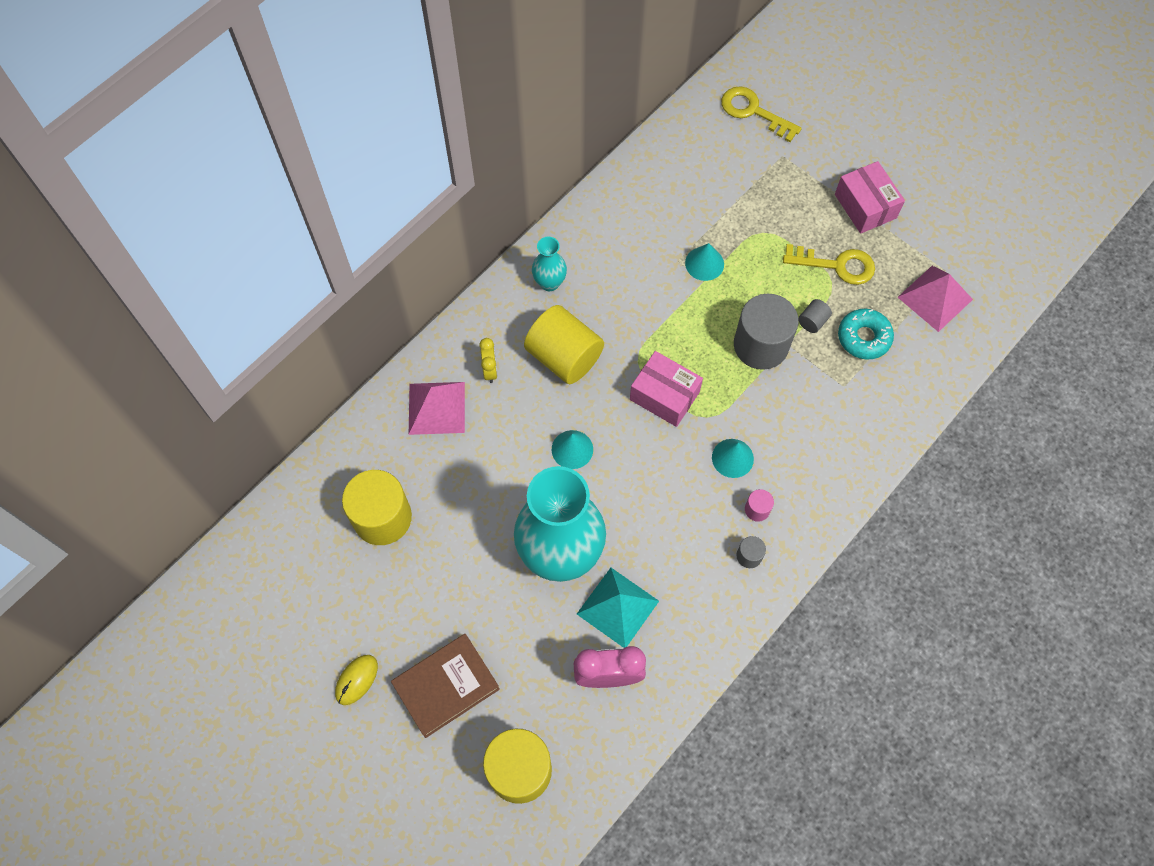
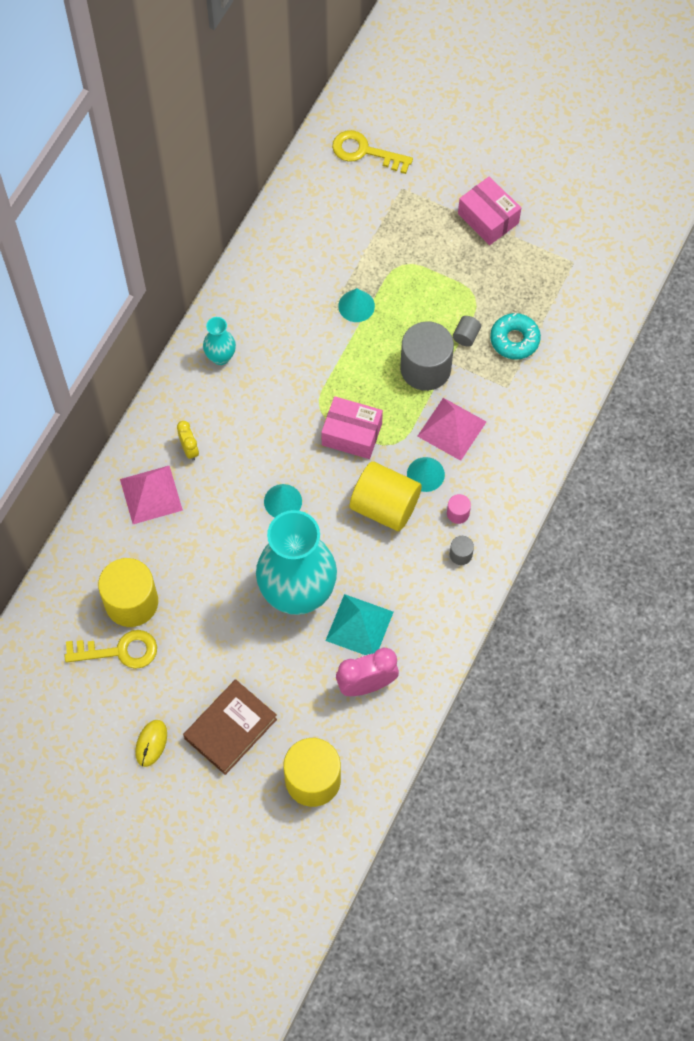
camera: 15 degrees left, 0 degrees up
yellow cylinder [524,305,604,384] -> yellow cylinder moved to [350,461,422,531]
yellow key [783,244,875,285] -> yellow key moved to [64,630,157,669]
pink pyramid [898,266,973,332] -> pink pyramid moved to [417,398,486,461]

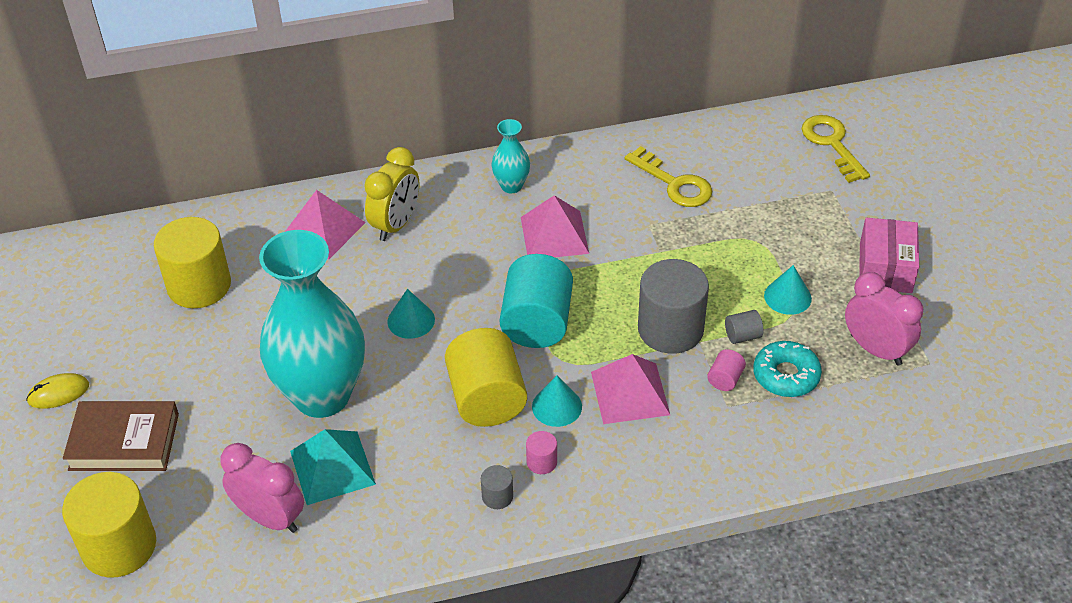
camera: 50 degrees right, 20 degrees down
yellow key [64,630,157,669] -> yellow key moved to [625,146,712,207]
yellow clock [177,421,199,461] -> yellow clock [364,147,419,241], size x1.75
pink box [321,396,383,459] -> turquoise cylinder [500,254,573,348]
turquoise cone [338,288,375,322] -> turquoise cone moved to [764,265,812,315]
none -> pink pyramid [521,195,589,257]
none -> pink cylinder [707,349,746,391]
none -> pink clock [845,272,923,366]

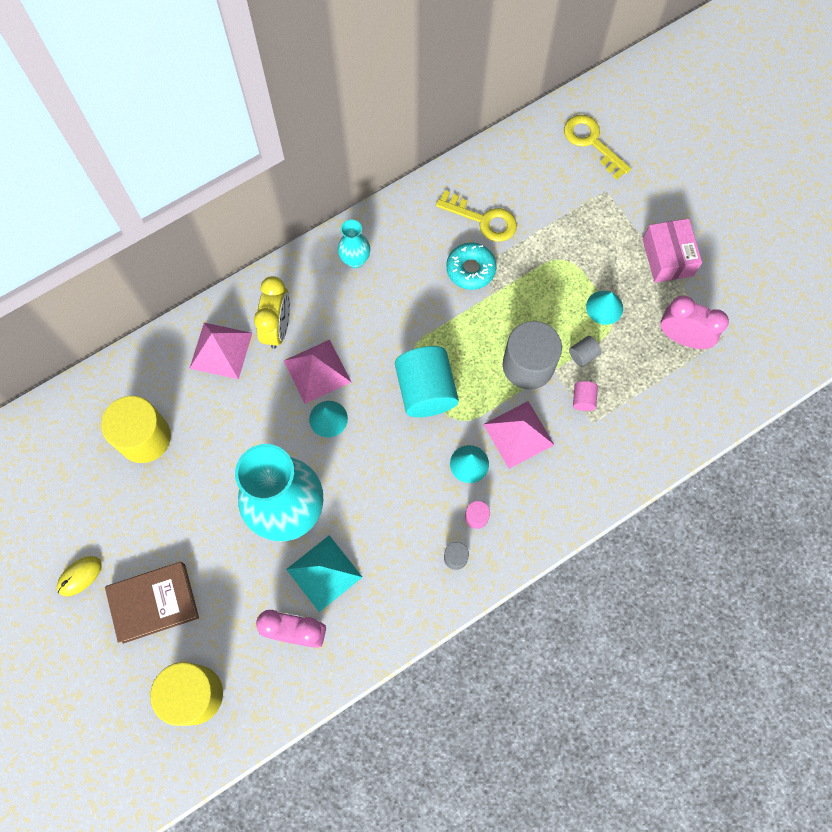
camera: 20 degrees left, 25 degrees up
yellow cylinder [445,328,527,427] -> none
pink pyramid [521,195,589,257] -> pink pyramid moved to [284,340,351,404]
turquoise donut [753,341,822,397] -> turquoise donut moved to [446,243,497,290]

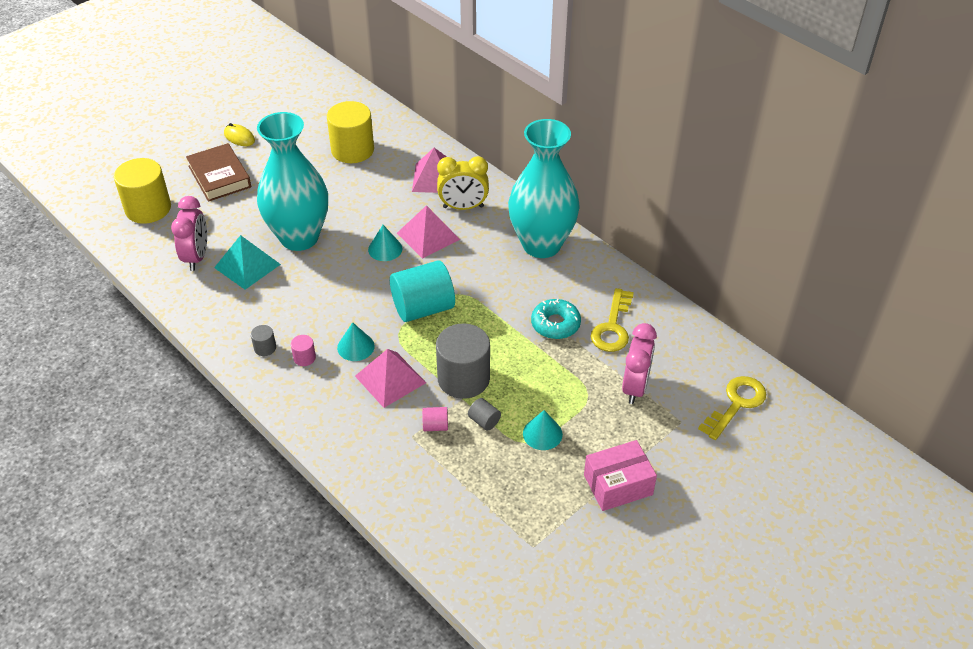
camera: 80 degrees right, 25 degrees down
turquoise vase [338,220,370,268] -> turquoise vase [508,119,580,258], size x2.30
pink clock [661,296,729,349] -> pink clock moved to [622,323,657,404]

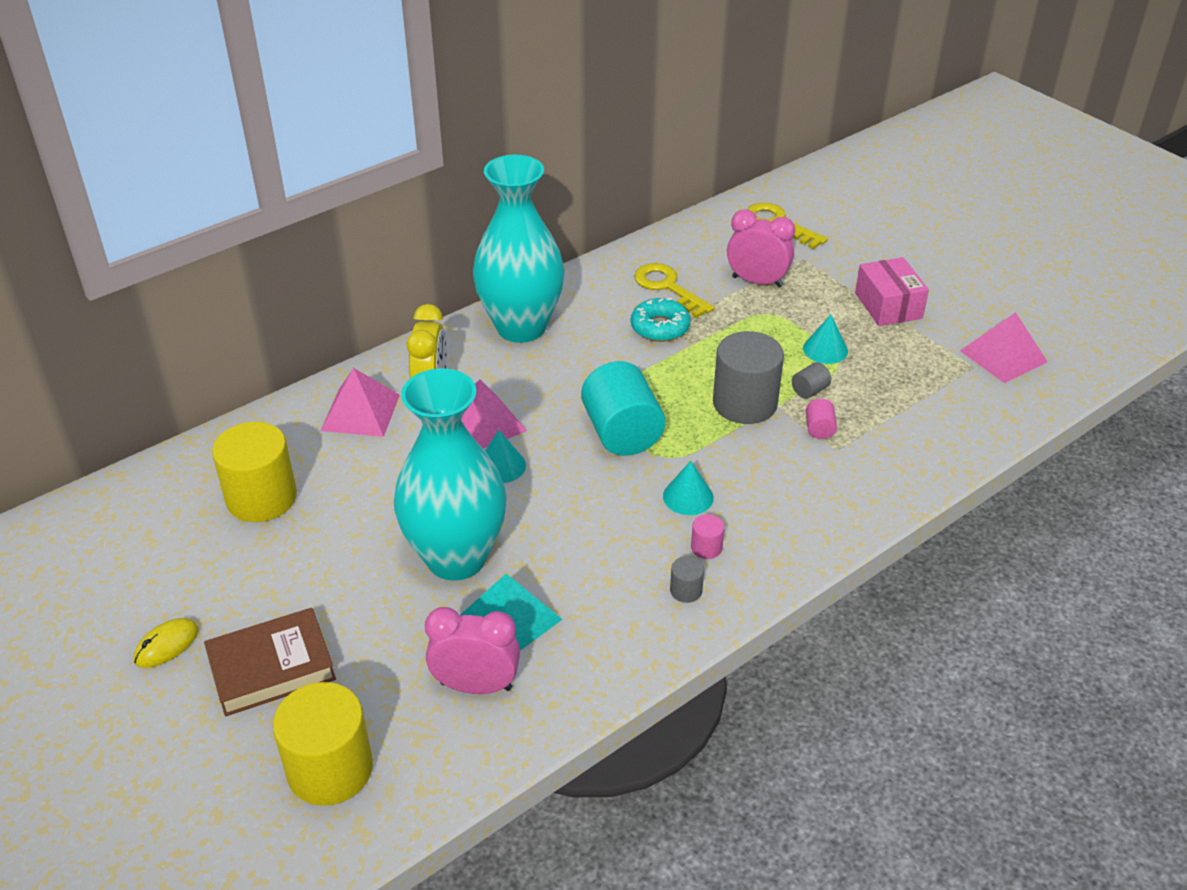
camera: 85 degrees left, 5 degrees down
pink pyramid [355,349,426,408] -> pink pyramid moved to [960,312,1048,383]
yellow key [591,288,634,352] -> yellow key turned 150 degrees counterclockwise [634,263,714,318]

